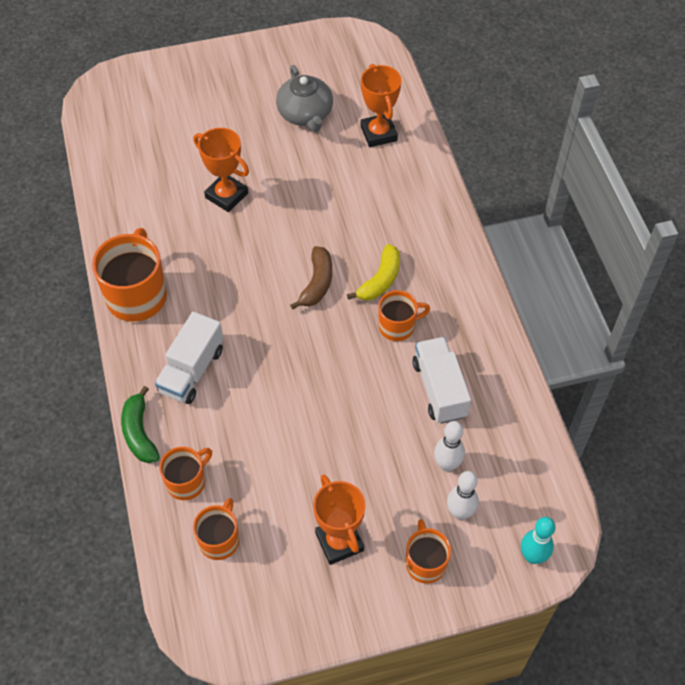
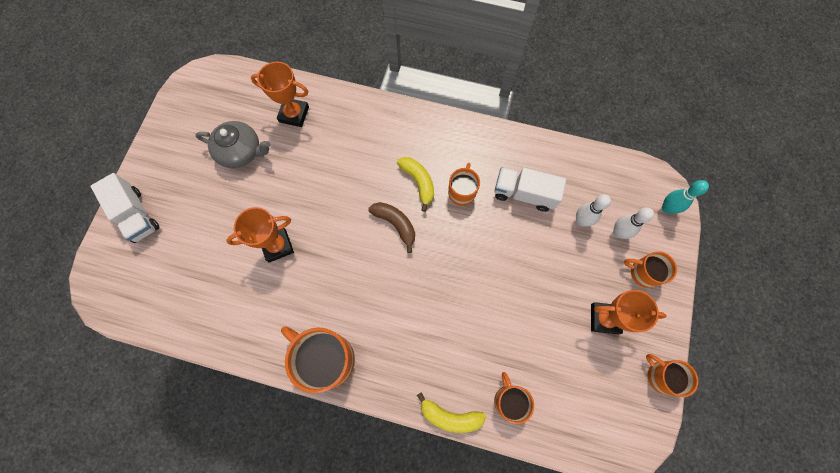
camera: 60 degrees left, 15 degrees up
green banana [121,386,160,463] -> yellow banana [417,392,486,433]
white truck [155,312,223,404] -> white truck moved to [91,173,160,243]
orange mug [193,498,239,560] -> orange mug moved to [646,354,698,397]

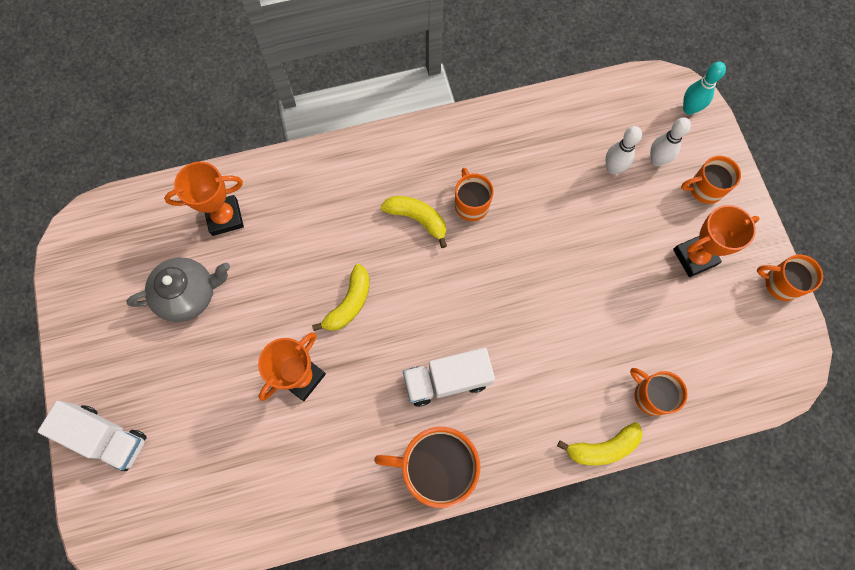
camera: 30 degrees left, 0 degrees up
brown banana [368,202,415,253] -> none
white truck [494,167,566,212] -> white truck moved to [403,348,495,407]
none -> yellow banana [312,264,369,331]

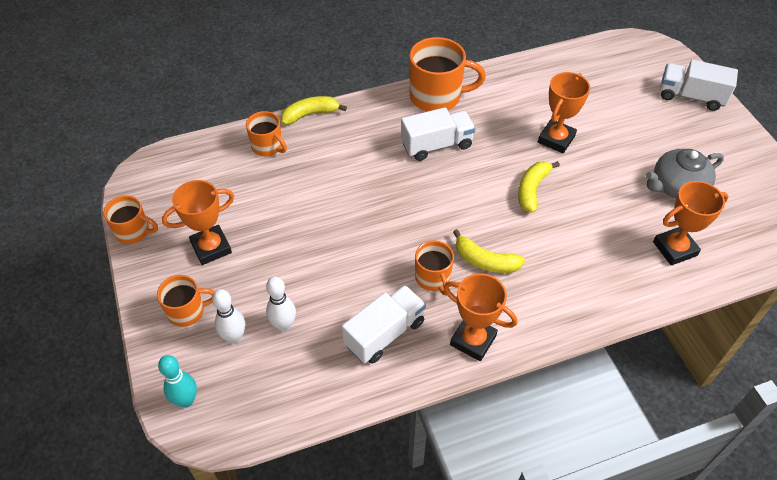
camera: 175 degrees right, 20 degrees down
none -> white truck [342,285,426,364]
none -> orange trophy [444,273,517,361]

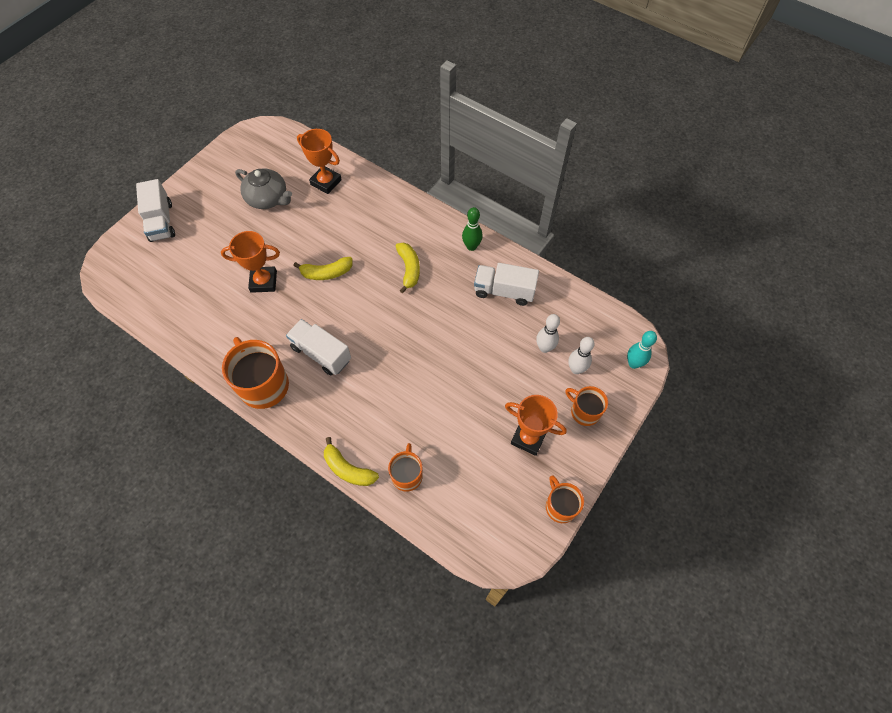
camera: 125 degrees left, 10 degrees up
orange mug [415,240,454,296] -> none
orange trophy [444,273,517,361] -> green bowling pin [462,207,483,251]

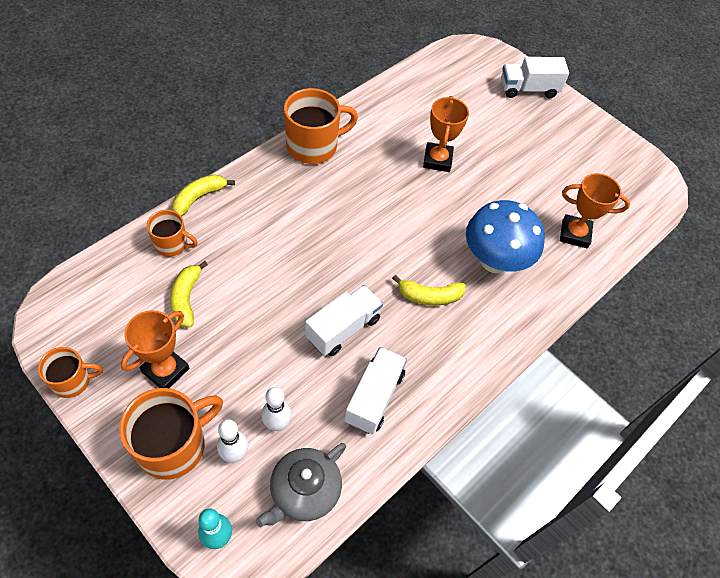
camera: 95 degrees right, 5 degrees down
grey teapot [235,169,292,209] -> grey teapot moved to [256,443,346,527]
white truck [286,319,351,376] -> white truck moved to [305,285,383,356]
yellow banana [293,257,353,280] -> yellow banana moved to [170,261,208,327]
orange trophy [297,129,342,194] -> orange trophy turned 60 degrees clockwise [560,173,630,248]
green bowling pin [462,207,483,251] -> none
orange mug [565,386,608,426] -> orange mug [119,388,223,480], size x1.72
none -> blue mushroom [466,200,545,273]

